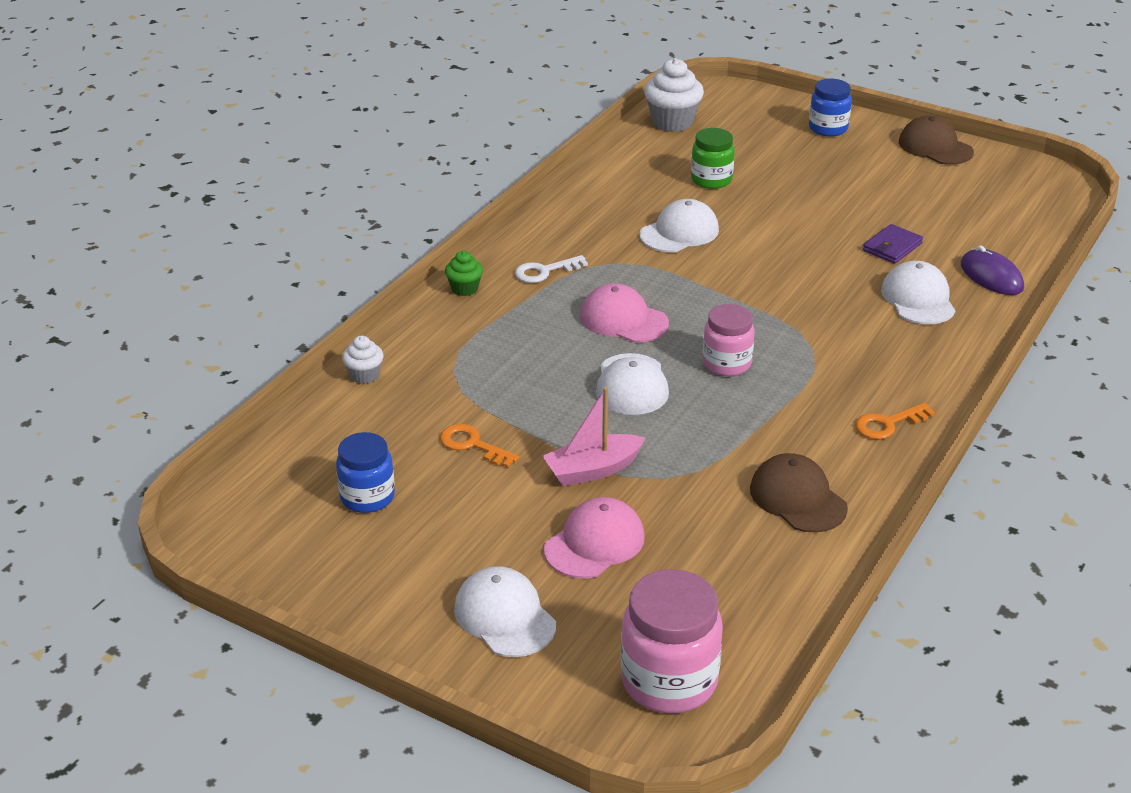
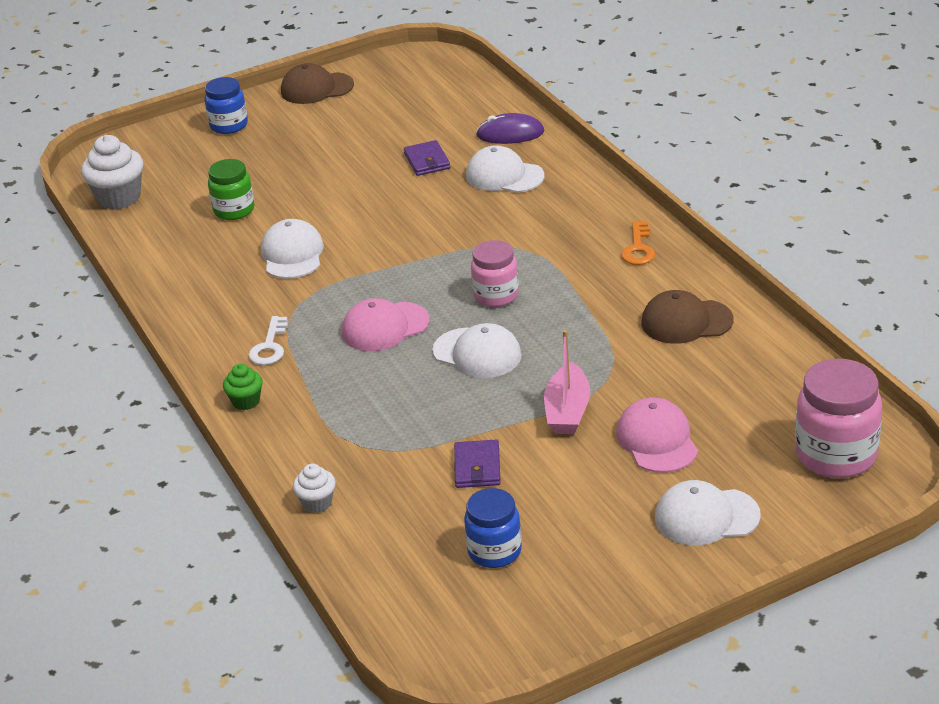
camera: 55 degrees left, 0 degrees up
orange key [440,424,519,468] -> purple wallet [454,440,501,488]

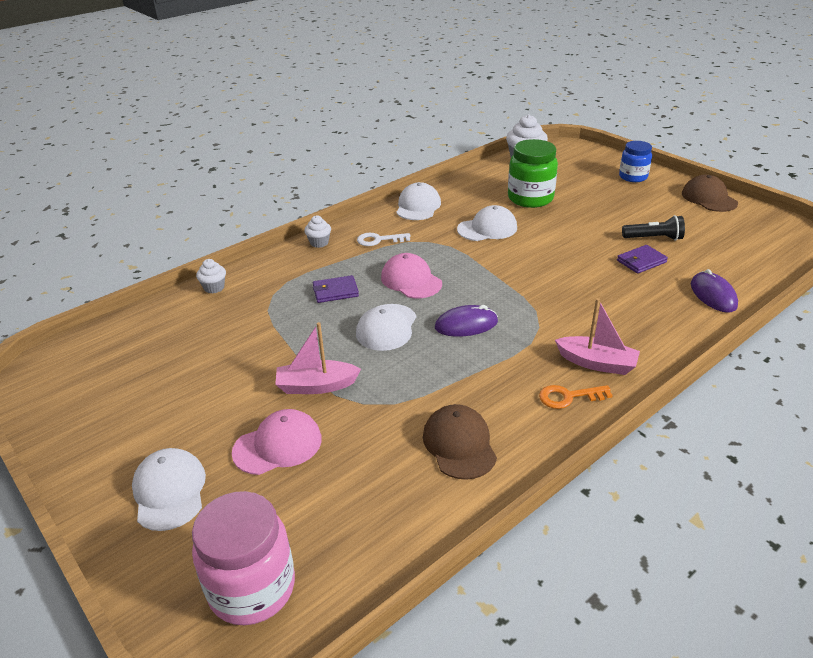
camera: 75 degrees right, 0 degrees up
green jar [208,159,254,220] -> green jar [508,139,558,208], size x1.55
green cupcake [223,364,263,410] -> white cupcake [304,215,331,248]
purple wallet [454,440,501,488] -> purple wallet moved to [313,275,359,303]
blue jar [464,488,522,568] -> none
white cap [466,145,544,193] -> white cap moved to [396,182,441,220]
pink jar [471,240,519,307] -> purple mouse [435,305,498,337]
none -> pink boat [555,298,640,375]
none -> black flashlight [622,215,685,240]

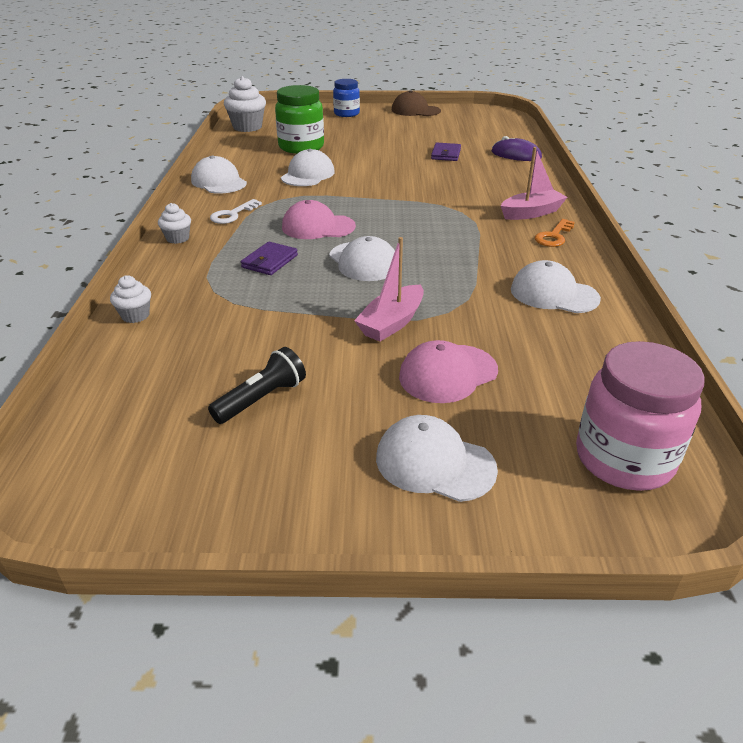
camera: 50 degrees left, 0 degrees up
pink cap [232,409,322,475] -> pink cap turned 135 degrees counterclockwise [399,340,498,403]
brown cap [423,404,497,480] -> white cap [511,260,601,313]
purple mouse [435,305,498,337] -> none
black flashlight [622,215,685,240] -> black flashlight moved to [208,347,306,424]

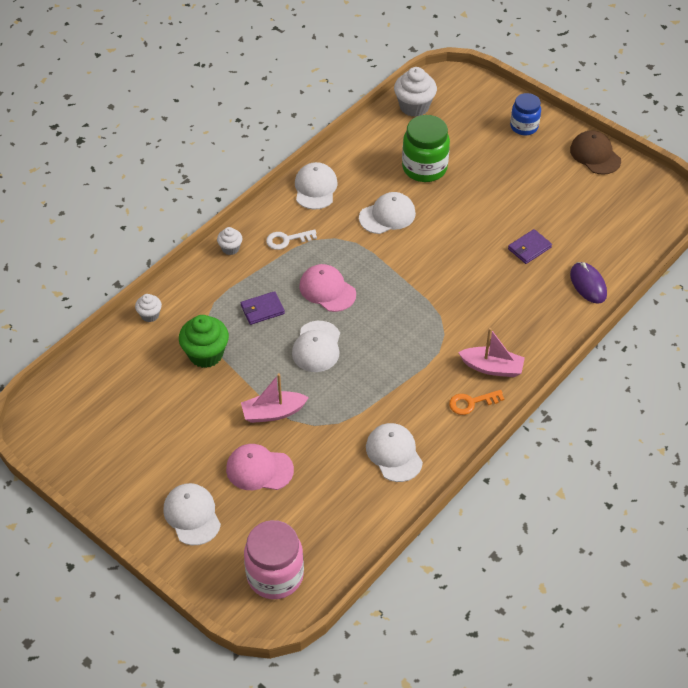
camera: 40 degrees right, 15 degrees up
black flashlight [208,347,306,424] -> none
none -> green cupcake [179,315,229,368]

